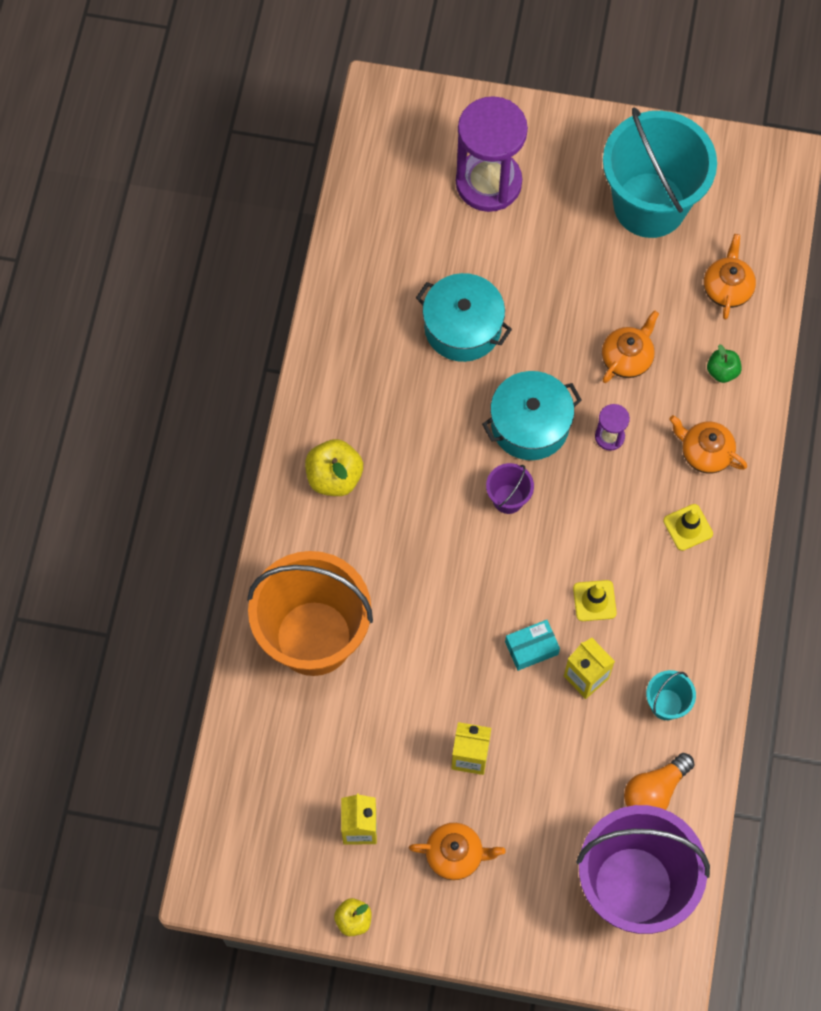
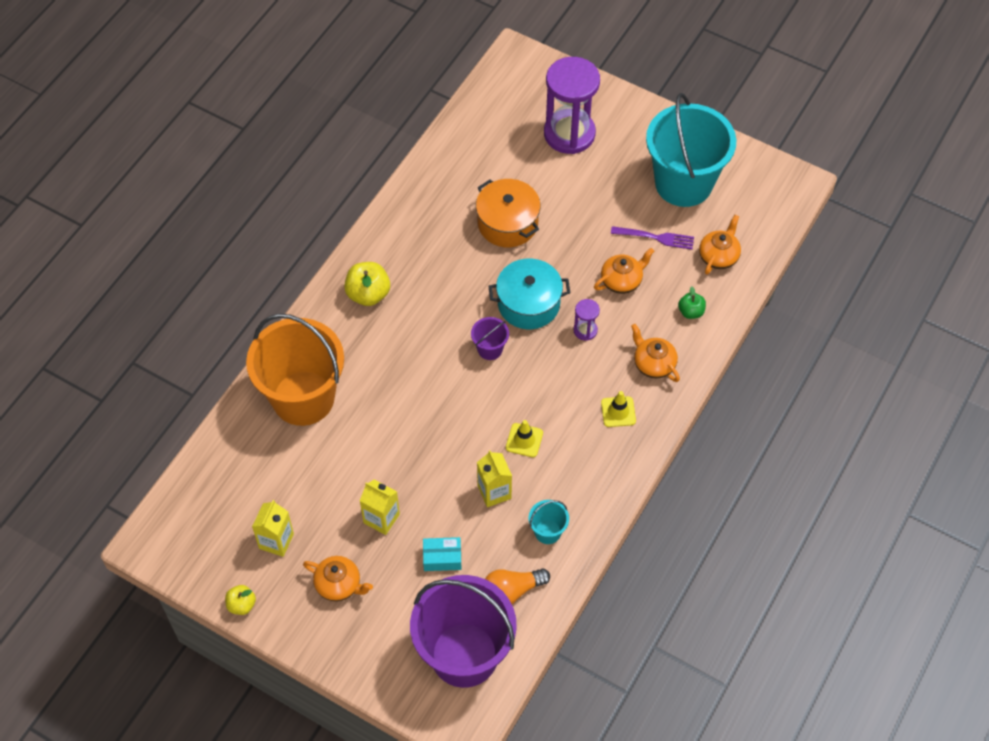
camera: 20 degrees right, 10 degrees down
turquoise pot [416,273,512,362] -> orange pot [476,179,540,247]
turquoise box [505,620,560,671] -> turquoise box moved to [423,537,461,571]
none -> purple fork [611,226,694,250]

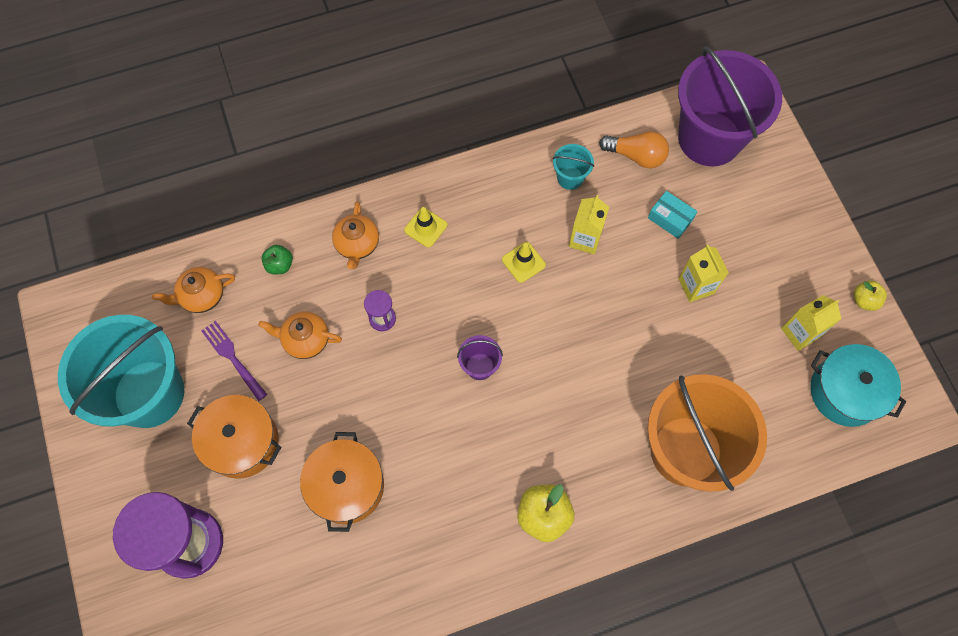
camera: 140 degrees left, 10 degrees up
orange teapot [303,556,373,602] -> none
turquoise pot [488,259,570,329] -> turquoise pot moved to [810,344,906,427]
none -> orange pot [187,395,281,479]

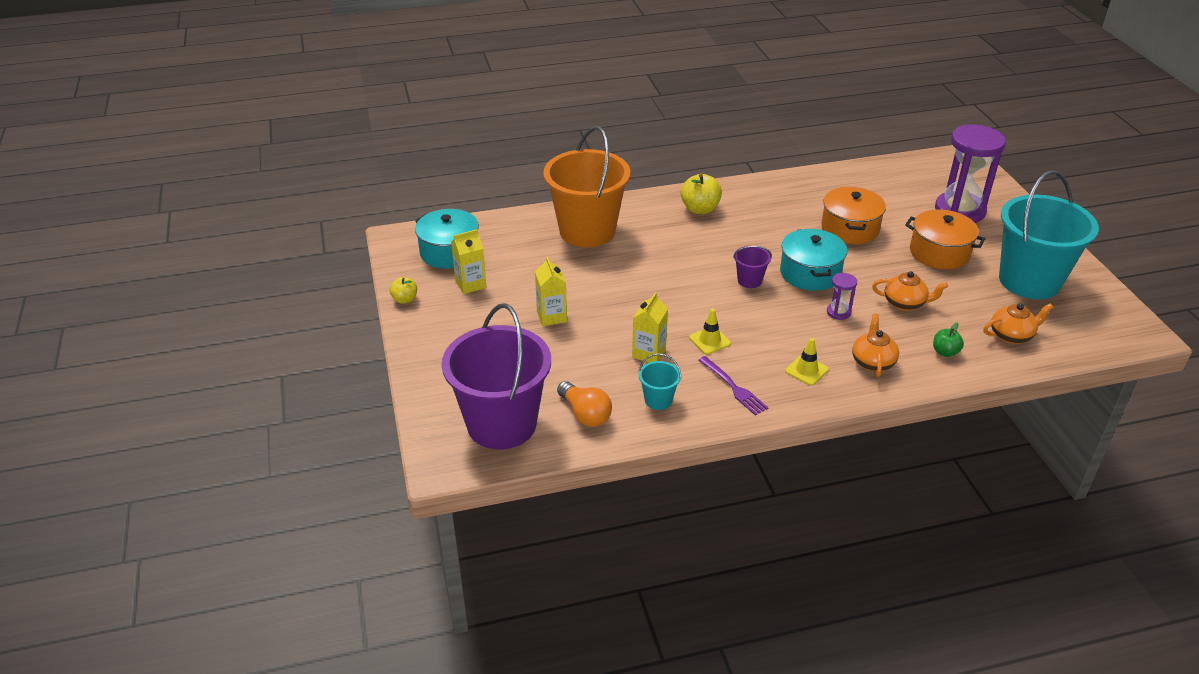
camera: 175 degrees left, 30 degrees down
purple fork [202,321,268,401] -> purple fork moved to [698,356,768,415]
orange light bulb [599,131,669,169] -> orange light bulb turned 150 degrees counterclockwise [557,381,612,427]
turquoise box [648,191,697,239] -> none
none -> turquoise pot [780,229,847,291]

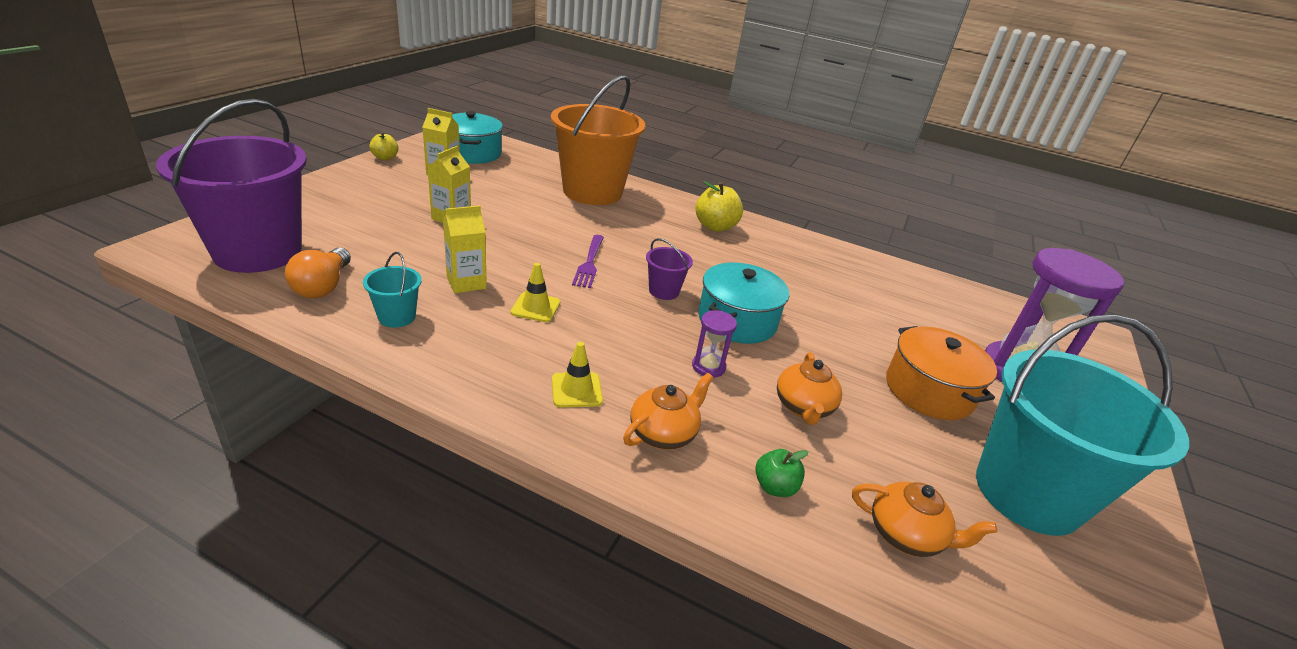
camera: 35 degrees right, 5 degrees down
purple fork [698,356,768,415] -> purple fork moved to [572,235,604,288]
orange pot [821,187,886,244] -> none
orange teapot [872,271,948,311] -> orange teapot turned 45 degrees clockwise [777,352,842,425]

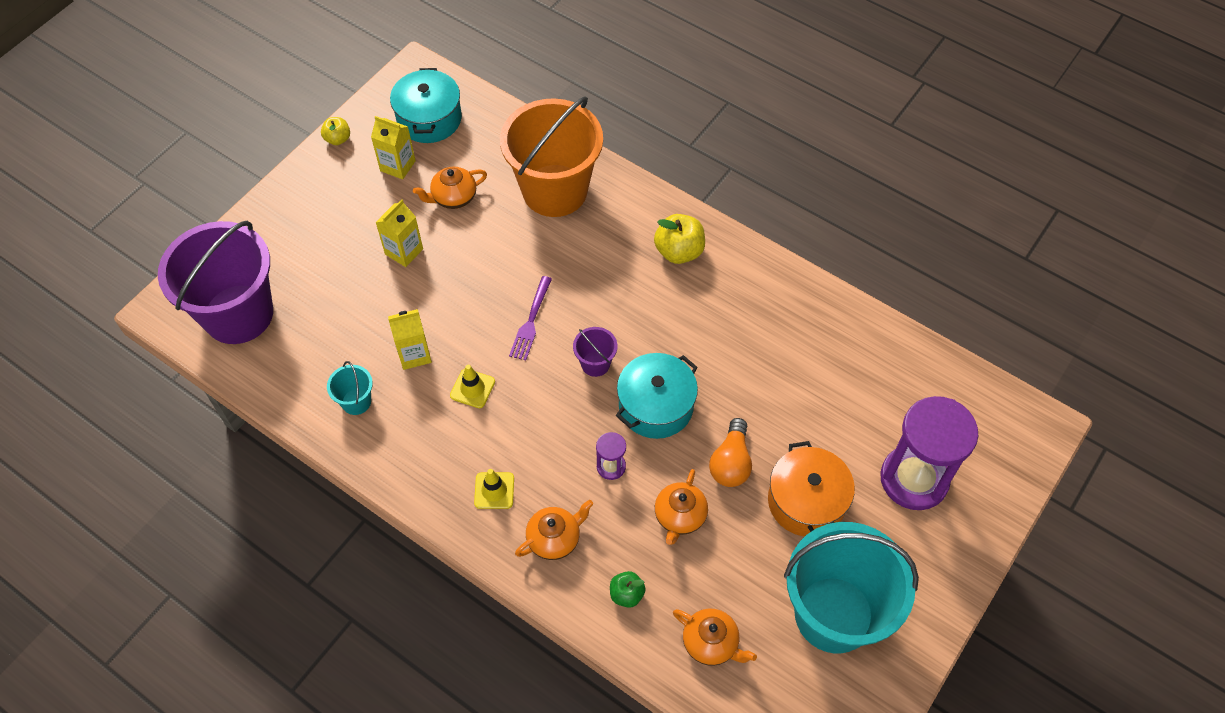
camera: 15 degrees right, 25 degrees up
orange light bulb [285,248,351,298] -> orange light bulb moved to [709,418,752,487]
none -> orange teapot [413,167,487,209]

